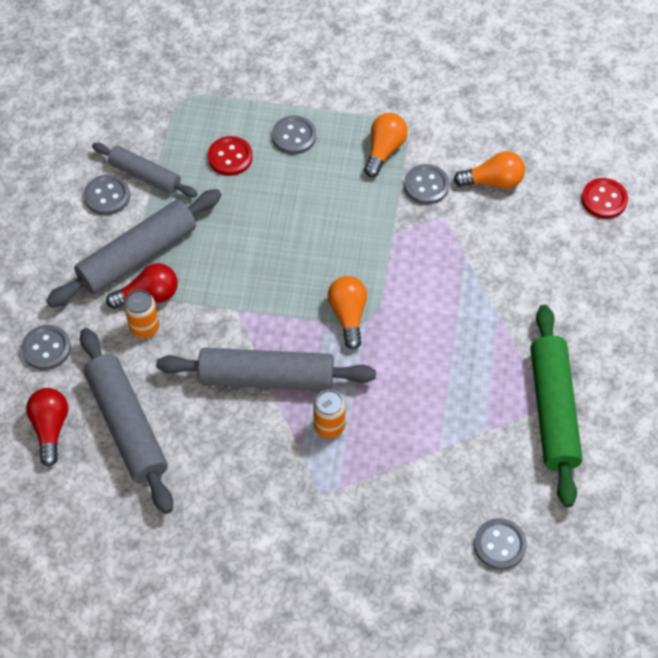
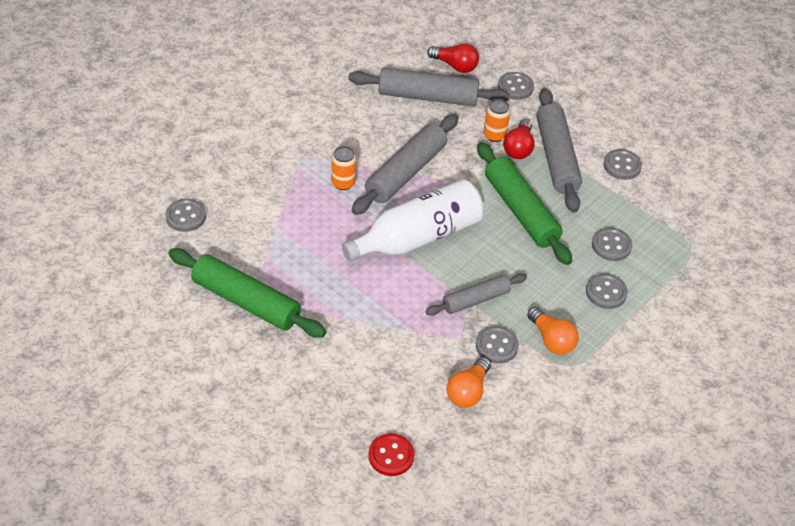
camera: 120 degrees right, 10 degrees down
grey rolling pin [92,143,198,197] -> grey rolling pin moved to [426,273,527,316]
red button [208,136,253,176] -> grey button [592,227,632,261]
orange light bulb [328,276,367,350] -> white bottle [342,179,484,262]
none -> green rolling pin [477,142,572,265]

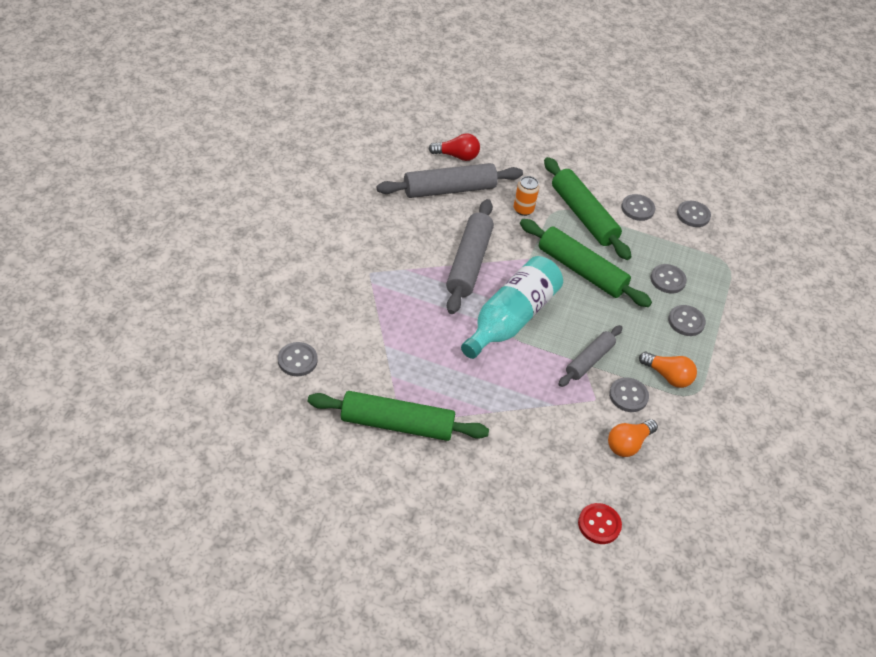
camera: 25 degrees left, 0 degrees up
orange can [331,146,356,190] -> none
white bottle [342,179,484,262] -> turquoise bottle [461,256,563,359]
orange light bulb [446,357,491,408] -> orange light bulb turned 45 degrees clockwise [608,419,658,457]
grey button [498,72,534,100] -> grey button moved to [677,201,711,227]
red light bulb [503,119,535,159] -> none
grey rolling pin [537,88,582,213] -> green rolling pin [544,157,632,260]

